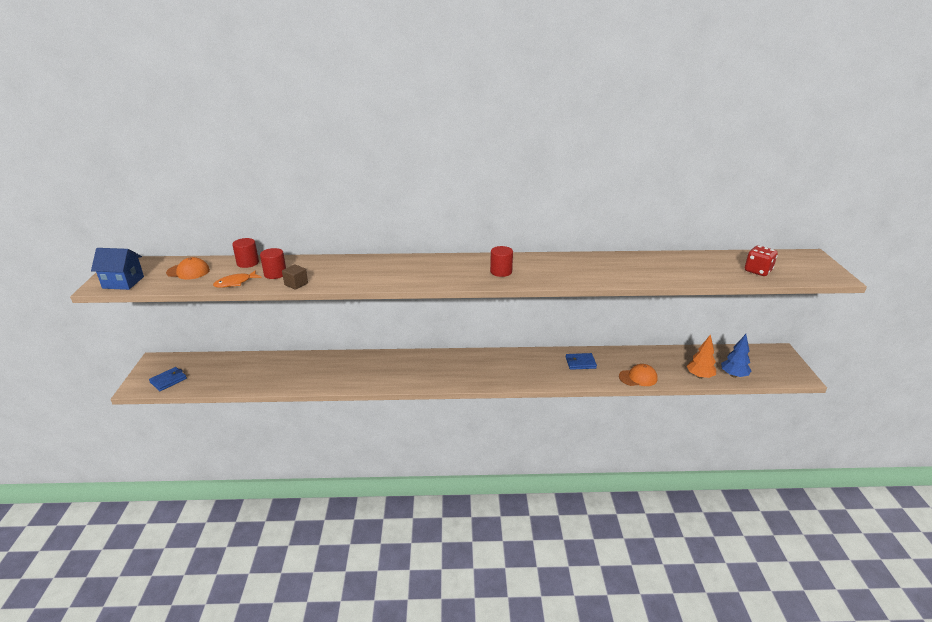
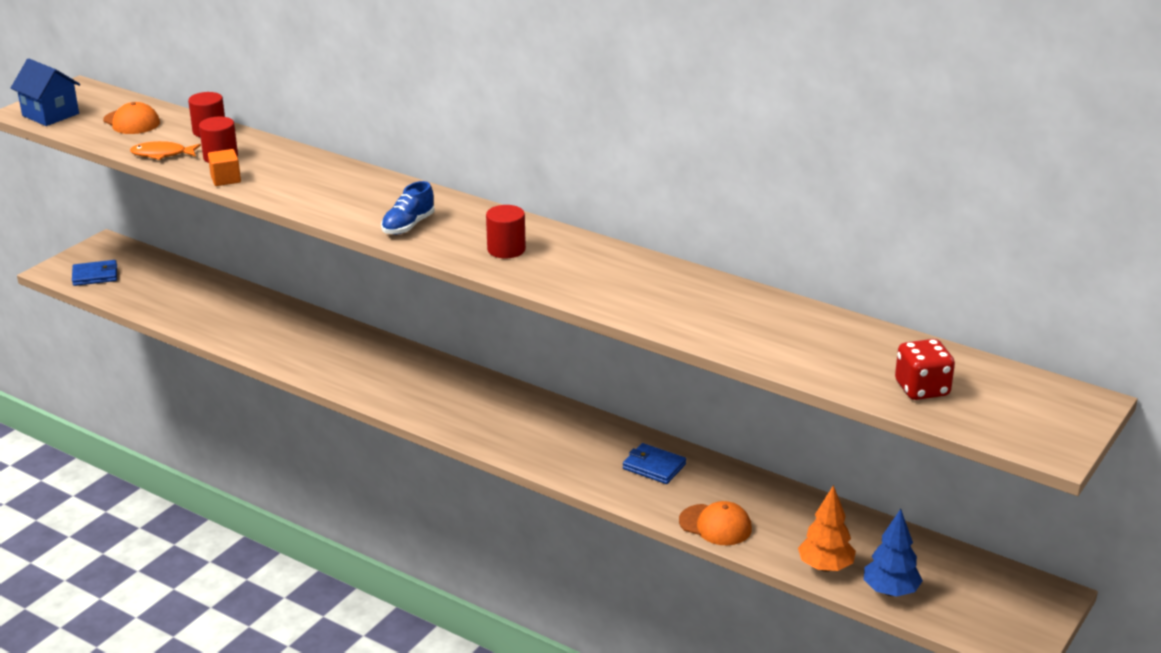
camera: 35 degrees right, 0 degrees up
brown cube [282,264,308,290] -> orange cube [208,149,241,186]
none -> blue shoe [381,181,435,235]

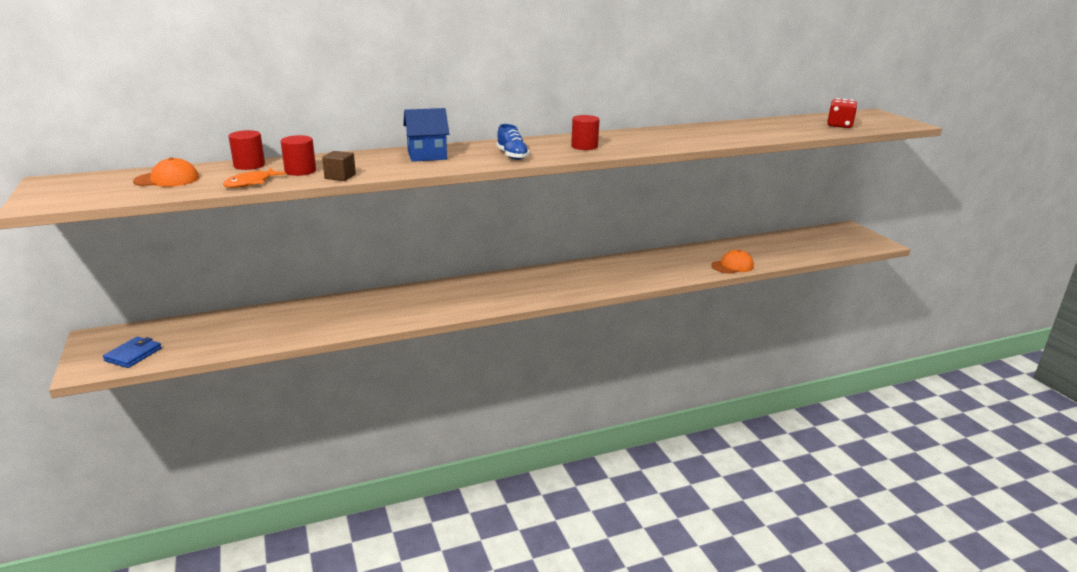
camera: 55 degrees left, 5 degrees down
blue house [11,58,80,126] -> blue house moved to [403,108,449,162]
orange cube [208,149,241,186] -> brown cube [322,151,356,181]
blue wallet [623,443,686,484] -> none
orange tree [798,485,856,572] -> none
blue tree [864,509,923,597] -> none

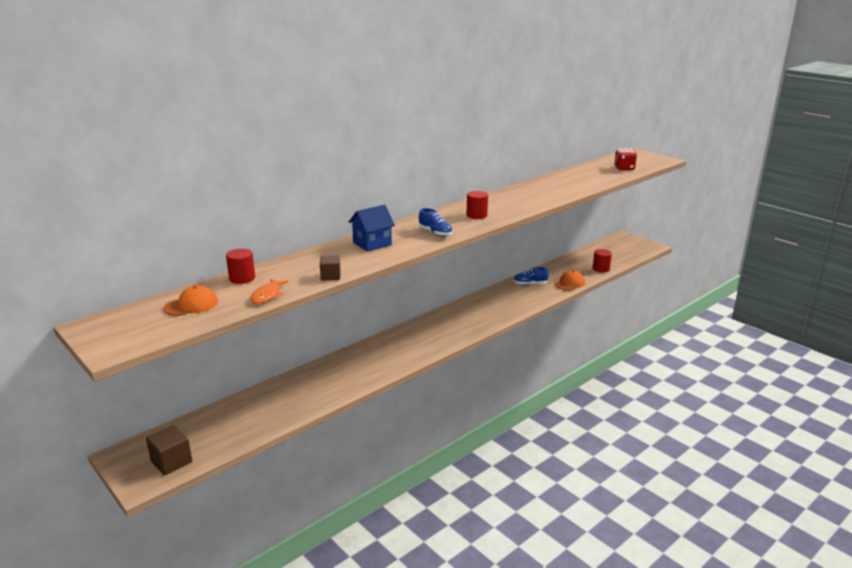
camera: 20 degrees left, 0 degrees up
blue wallet [103,337,162,368] -> brown cube [146,425,192,475]
red cylinder [281,135,316,176] -> red cylinder moved to [593,249,612,272]
none -> blue shoe [513,267,549,285]

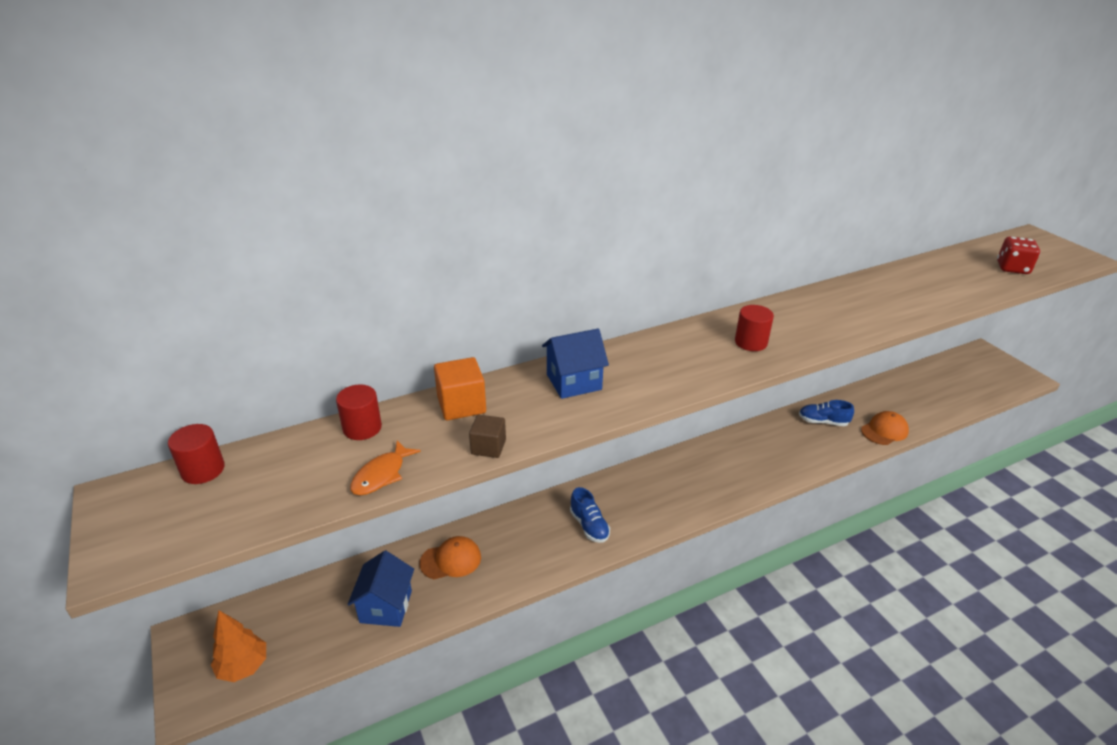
camera: 15 degrees right, 10 degrees up
brown cube [146,425,192,475] -> orange tree [211,610,266,682]
orange cap [163,285,218,316] -> orange cap moved to [420,536,481,579]
blue shoe [419,208,453,237] -> blue shoe moved to [570,487,610,543]
red cylinder [593,249,612,272] -> red cylinder moved to [168,424,225,484]
none -> blue house [348,551,414,627]
none -> orange cube [434,357,486,421]

